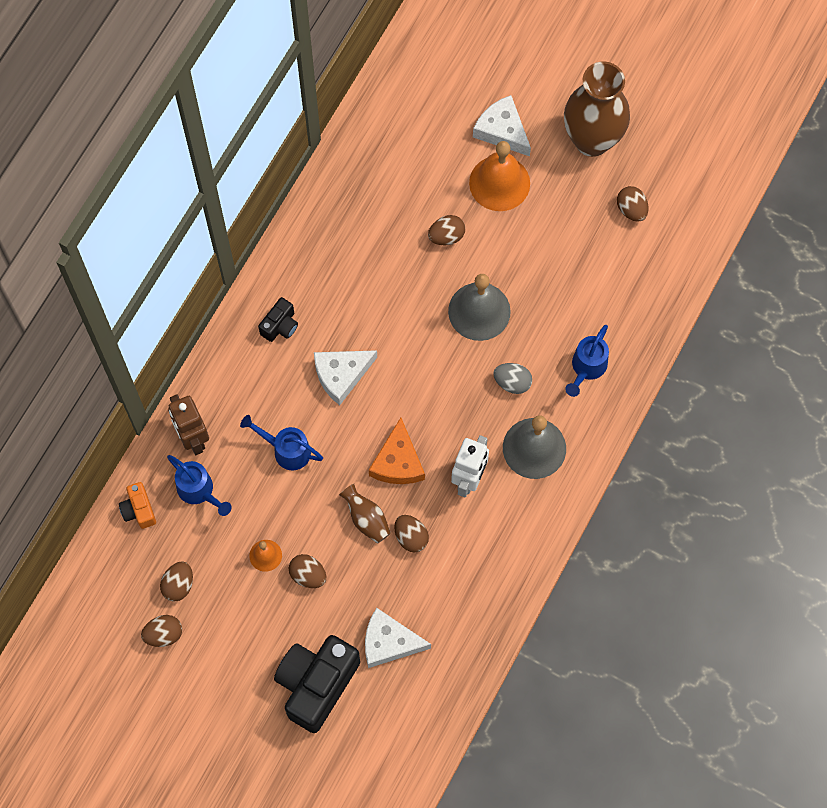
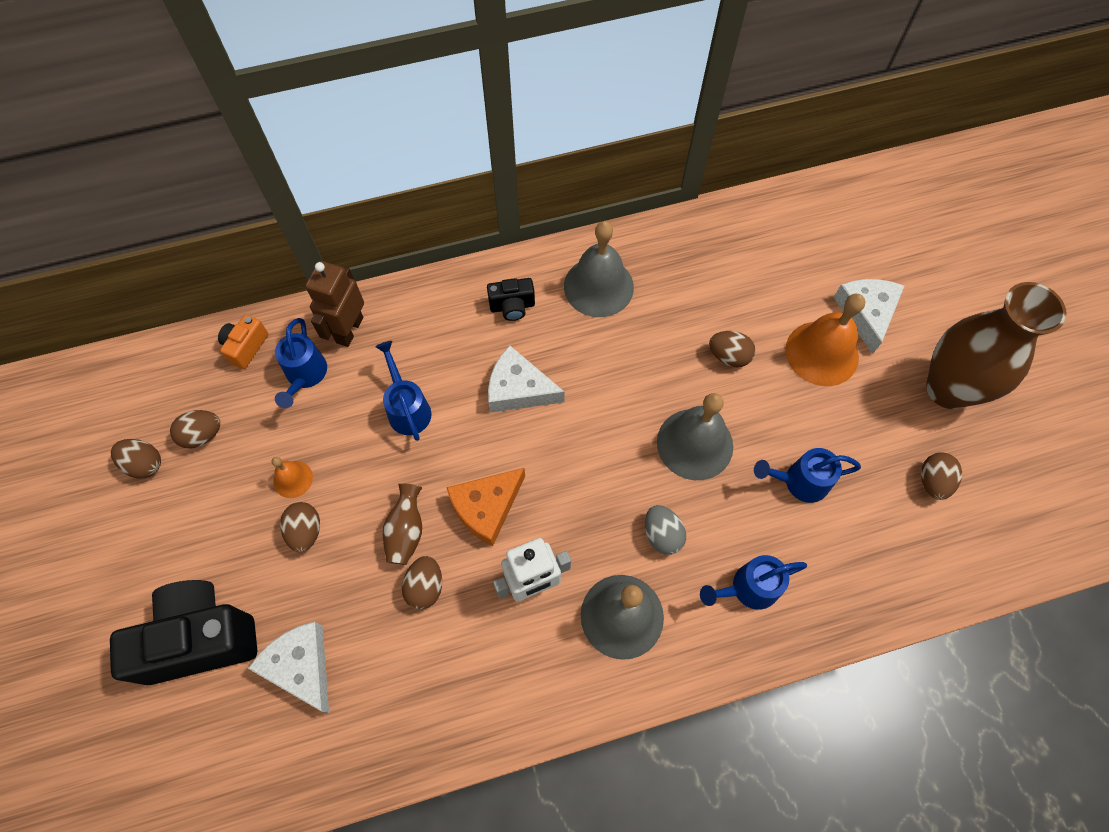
camera: 45 degrees right, 5 degrees down
none -> grey bell [564,221,634,317]
none -> blue watering can [754,448,861,503]

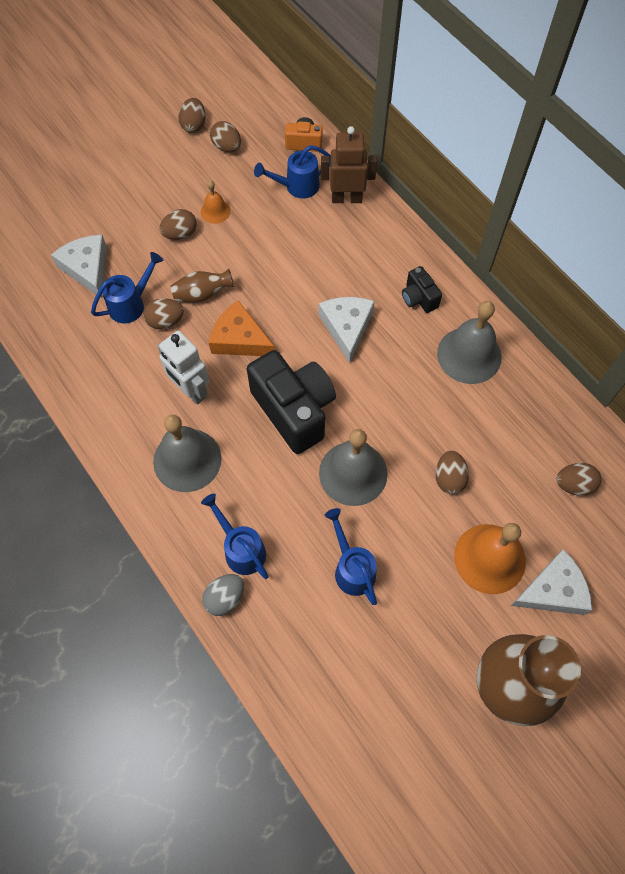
camera: 70 degrees right, 0 degrees up
black camera [110,580,257,685] -> black camera moved to [247,350,336,454]
white cheese [248,622,329,713] -> white cheese turned 60 degrees counterclockwise [51,235,107,299]
blue watering can [375,341,431,441] -> blue watering can moved to [91,252,164,323]
grey egg [645,505,686,555] -> grey egg moved to [202,574,244,616]
brown egg [921,452,962,500] -> brown egg moved to [556,463,601,496]

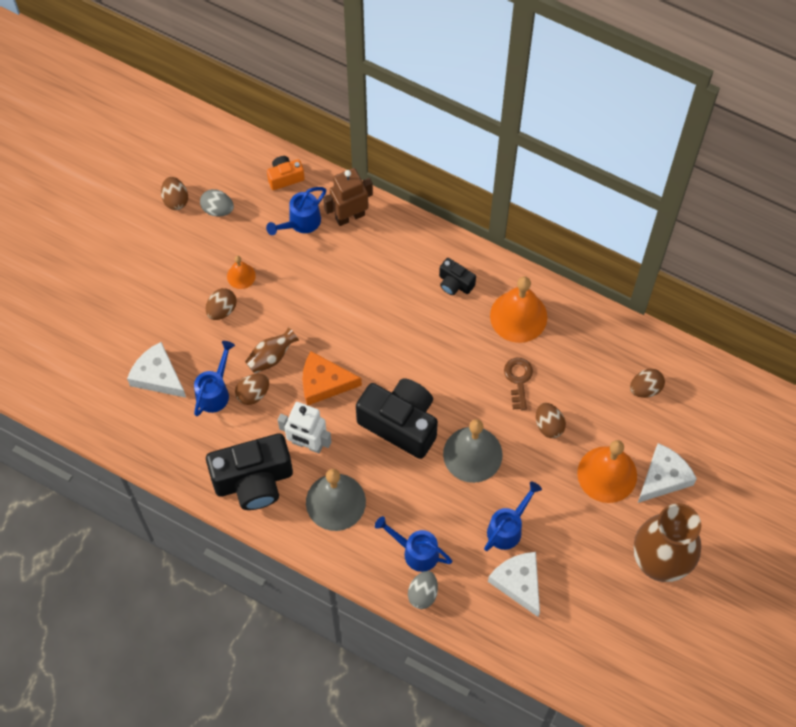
camera: 25 degrees left, 0 degrees up
brown egg [210,121,241,152] -> grey egg [200,189,234,217]
white cheese [319,297,375,363] -> white cheese moved to [488,552,540,617]
blue watering can [325,508,377,605] -> blue watering can turned 90 degrees clockwise [484,481,542,551]
grey bell [437,301,502,384] -> orange bell [490,276,547,343]
none -> black camera [206,433,293,510]
none -> brown key [504,358,533,410]

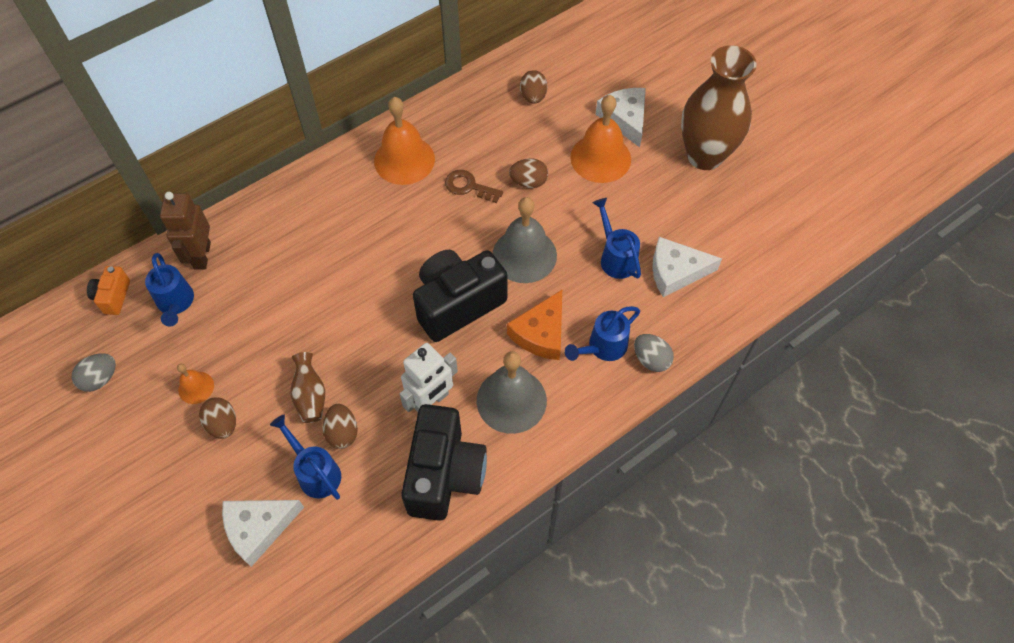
camera: 65 degrees left, 5 degrees down
brown egg [161,177,188,210] -> none
orange cheese [302,351,362,405] -> orange cheese moved to [507,290,562,360]
black camera [439,258,476,295] -> none

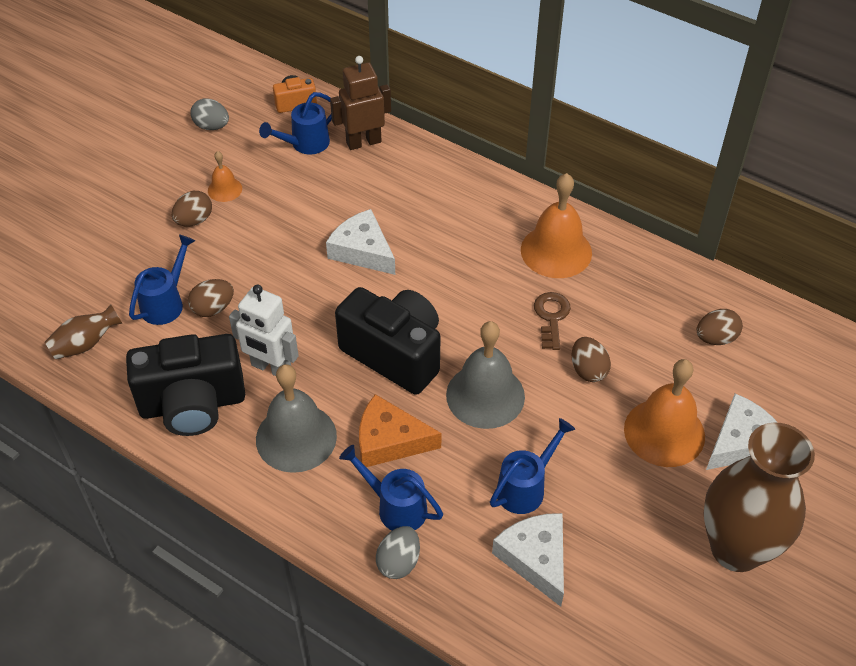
camera: 70 degrees right, 10 degrees down
white cheese [222,500,304,567] -> white cheese moved to [326,209,395,275]
brown vase [291,352,325,423] -> brown vase moved to [45,304,122,359]

